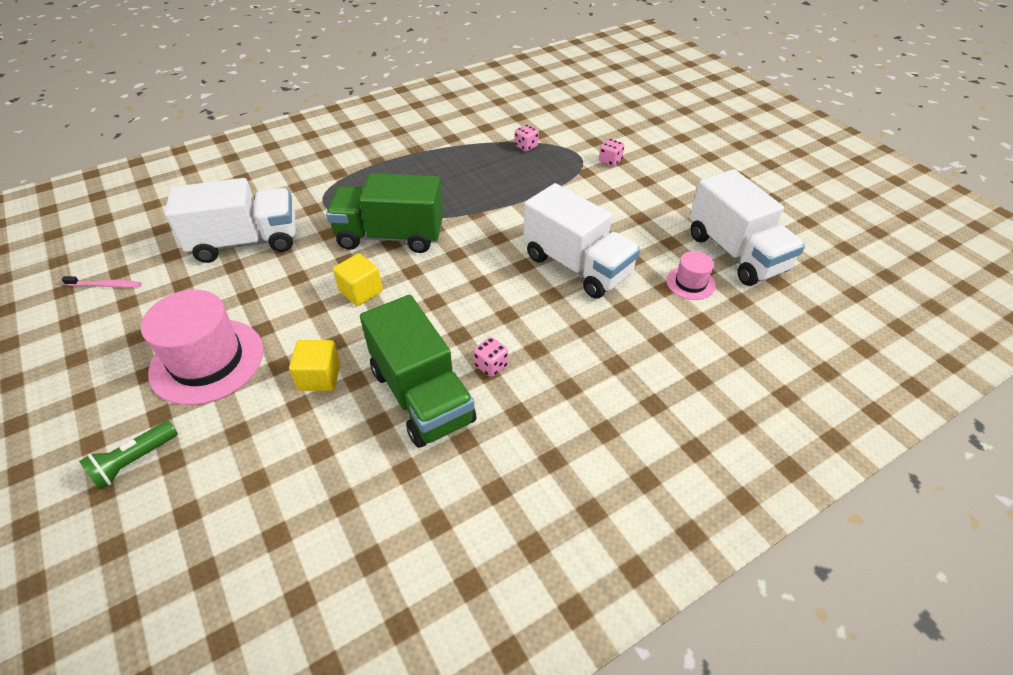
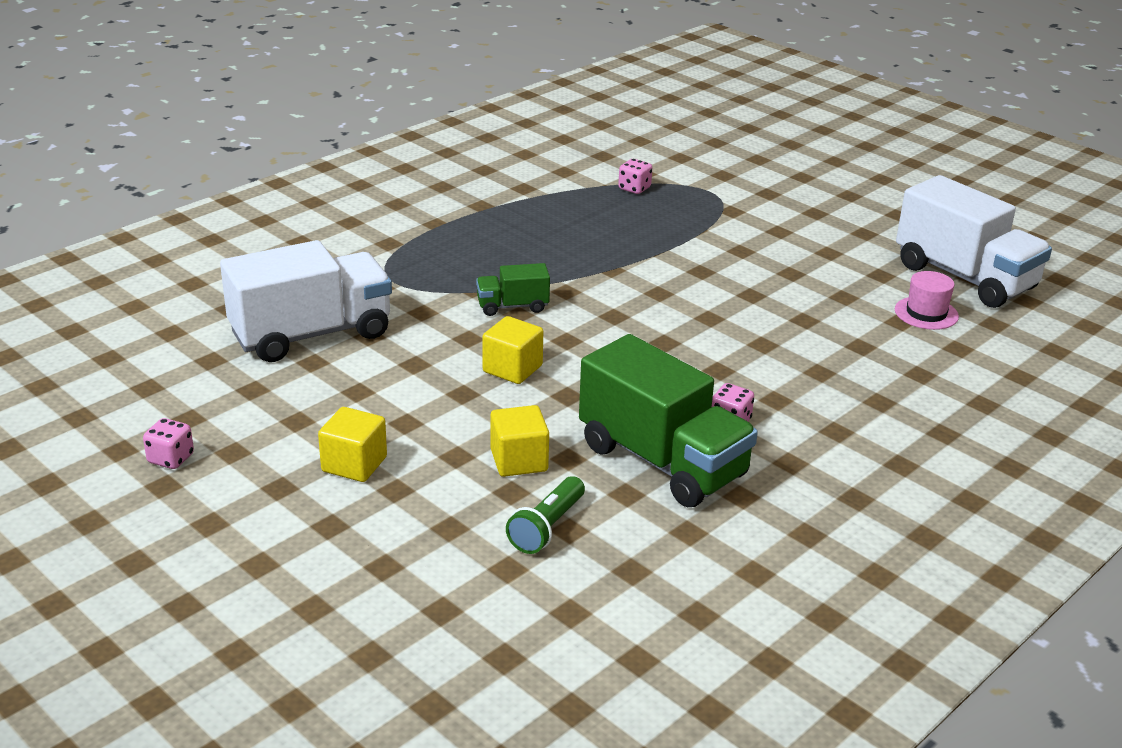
camera: 15 degrees left, 15 degrees down
pink toothbrush [61,276,142,288] -> none
green flashlight [79,421,178,490] -> green flashlight moved to [506,476,585,554]
pink hat [141,290,263,405] -> yellow cube [318,407,387,482]
green truck [326,173,444,253] -> green truck [476,263,550,316], size x0.48
white truck [523,183,640,299] -> none
pink dice [599,139,624,166] -> pink dice moved to [143,418,194,469]

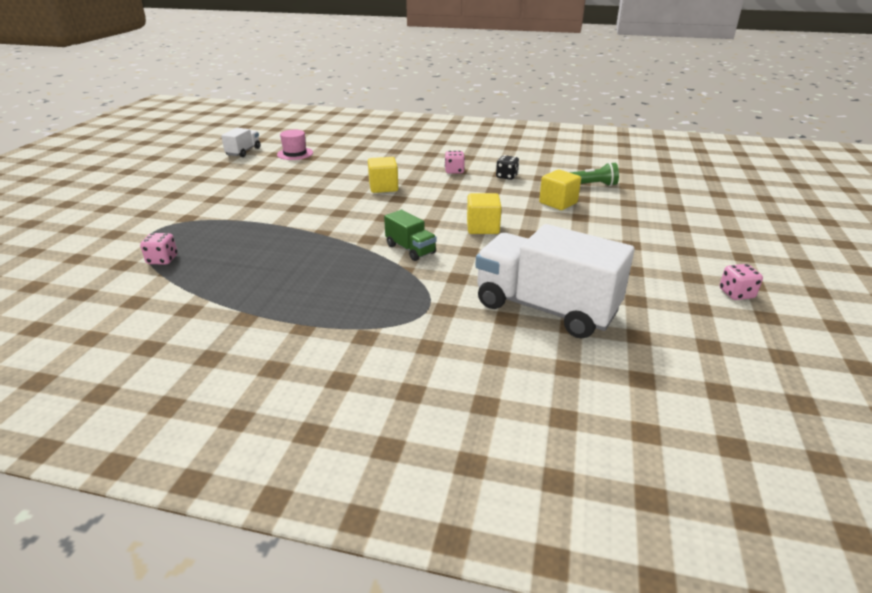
camera: 120 degrees left, 0 degrees up
yellow cube [318,407,387,482] -> yellow cube moved to [368,157,398,193]
green truck [579,334,758,507] -> black dice [496,155,519,180]
white truck [896,175,1052,308] -> white truck [221,128,260,157], size x0.48

